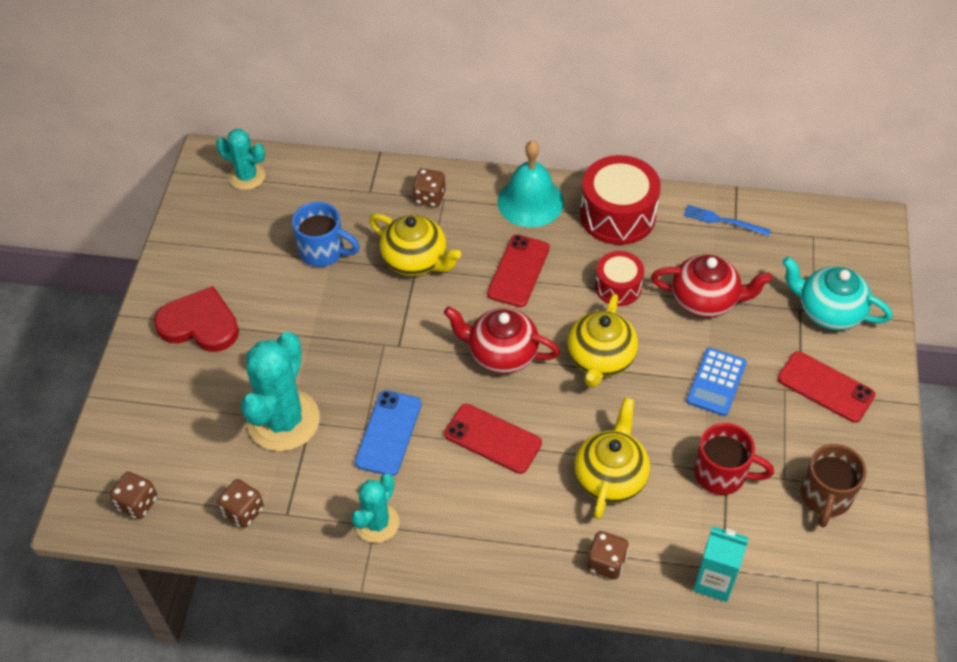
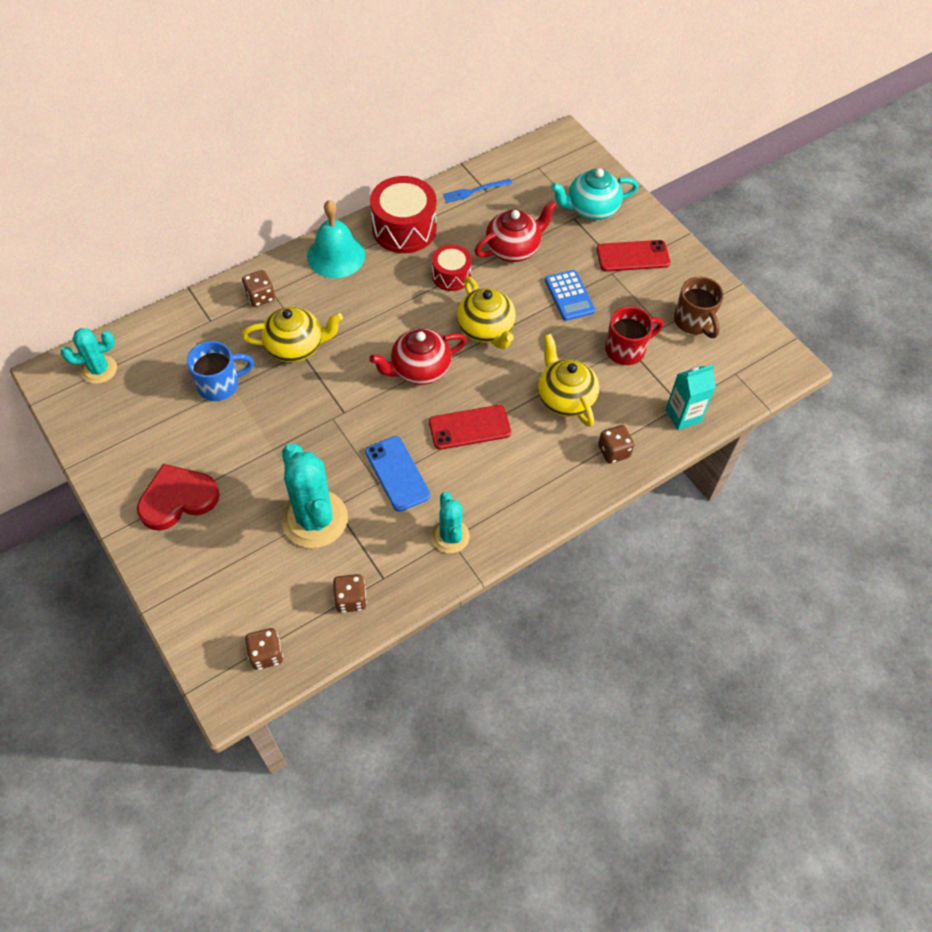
camera: 45 degrees left, 5 degrees up
red phone [487,235,550,307] -> none

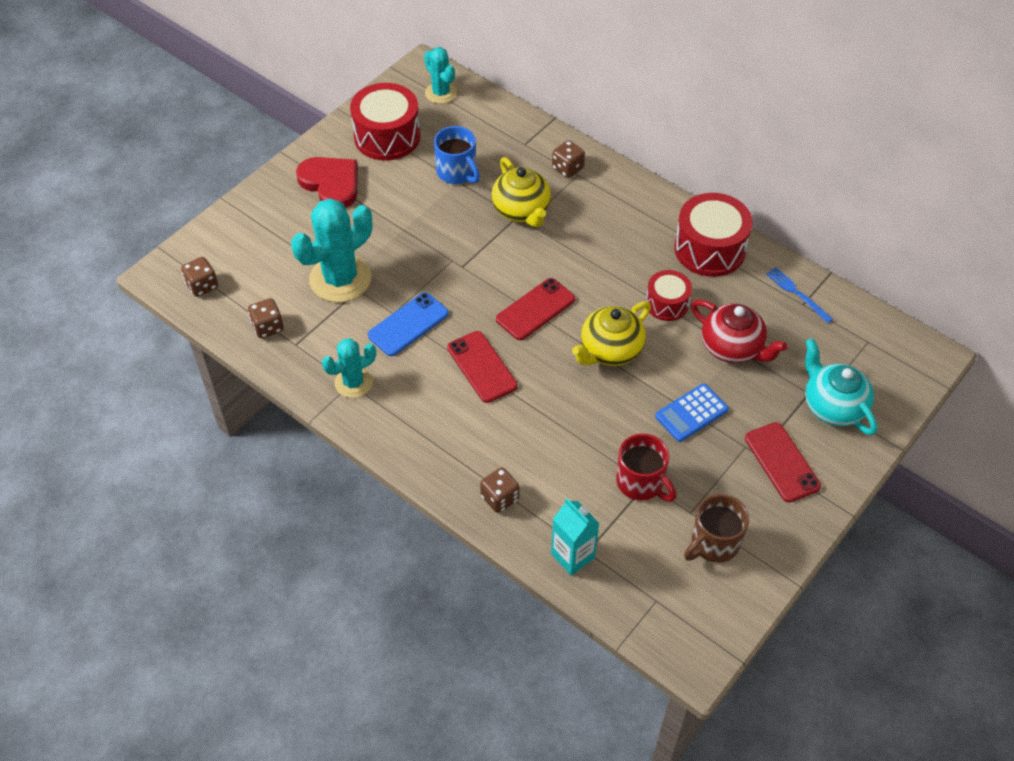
camera: 75 degrees right, 5 degrees down
turquoise bell [307,200,365,278] -> none
red teapot [370,328,467,385] -> red phone [496,278,575,340]
yellow teapot [538,334,599,427] -> none
none -> red drum [350,83,420,161]

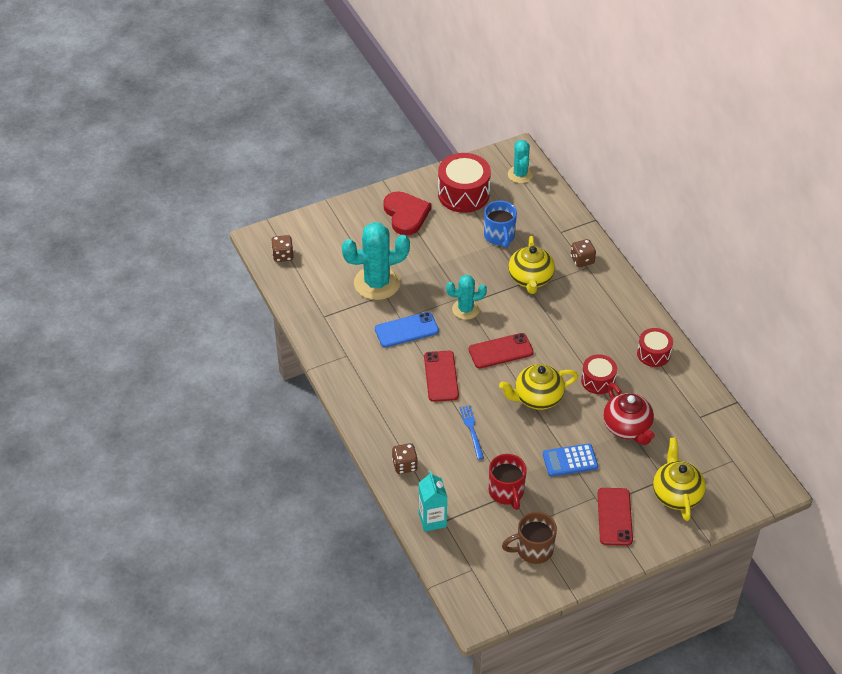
camera: 25 degrees right, 5 degrees down
brown dice [248,298,284,338] -> none
turquoise cactus [322,338,376,398] -> turquoise cactus moved to [446,275,487,320]
red drum [674,193,753,277] -> red drum [637,328,673,367], size x0.59
blue fork [766,267,833,323] -> blue fork moved to [460,405,484,460]
turquoise teapot [805,338,877,435] -> yellow teapot [653,437,706,521]

